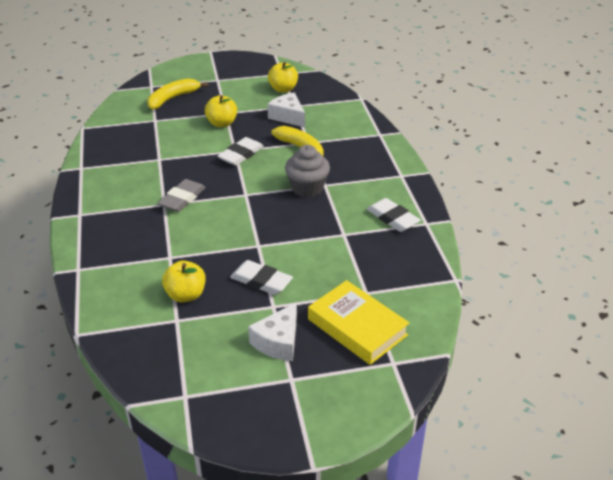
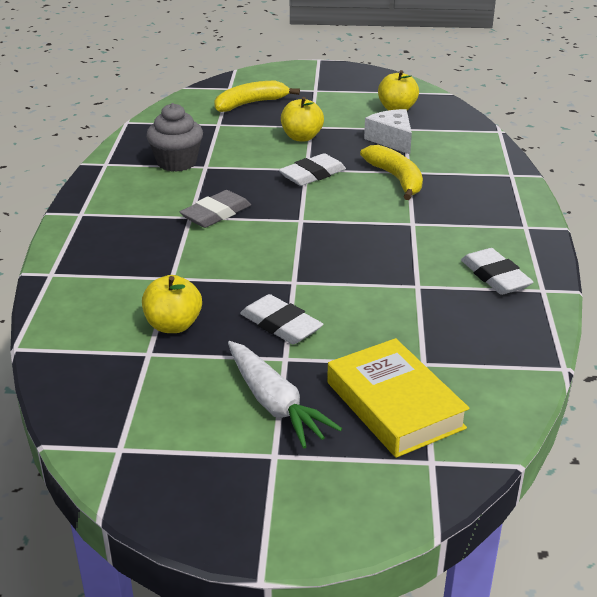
camera: 15 degrees right, 5 degrees down
white cheese [248,302,297,361] -> white carrot [228,341,342,448]
grey cupcake [285,145,330,198] -> grey cupcake moved to [146,103,203,172]

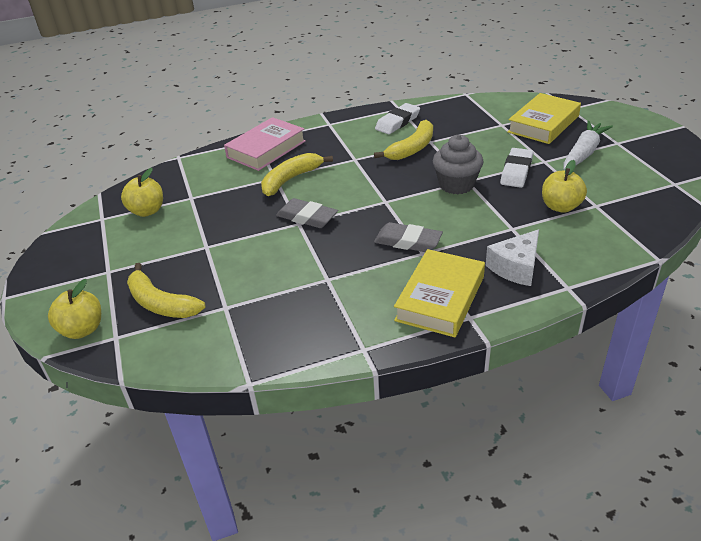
camera: 110 degrees left, 5 degrees up
grey cupcake [146,103,203,172] -> grey cupcake moved to [433,135,484,194]
white eraser [279,153,346,186] -> grey eraser [276,198,338,228]
yellow apple [281,97,324,142] -> yellow apple moved to [48,279,101,339]
white cheese [364,109,412,154] -> white cheese moved to [486,229,539,286]
none -> pink book [224,117,306,171]
none -> yellow banana [374,120,433,160]
none -> yellow book [394,249,485,337]

